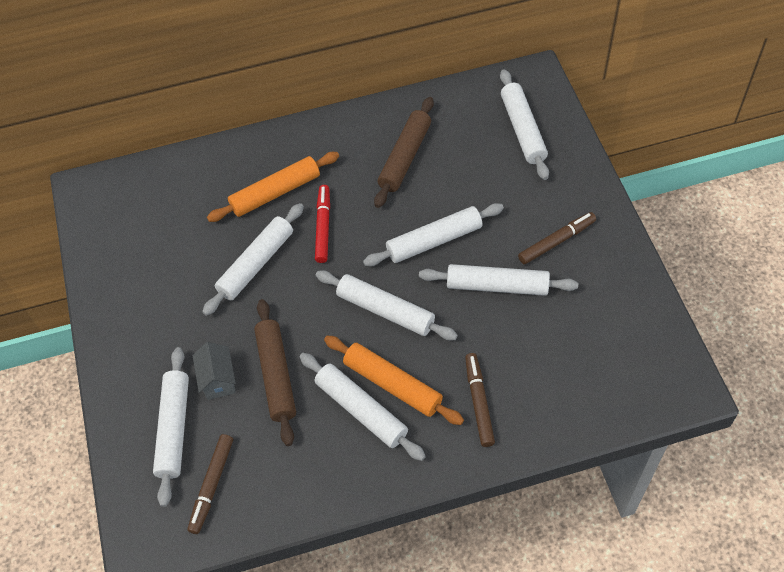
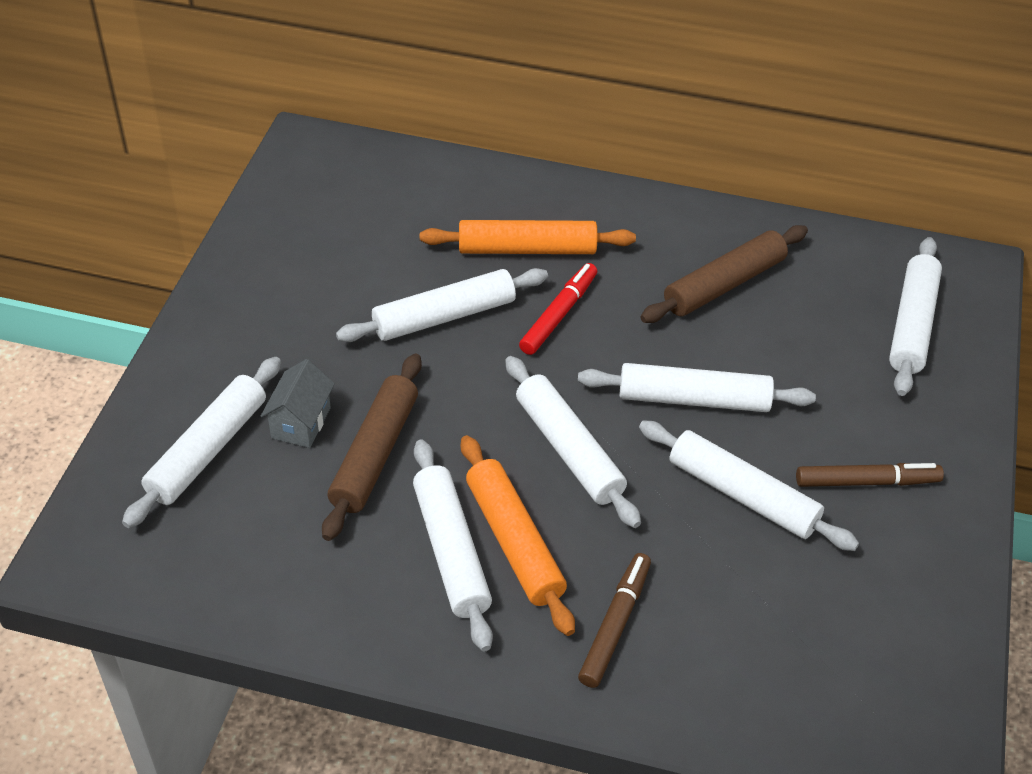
camera: 25 degrees right, 10 degrees down
brown marker [188,434,233,534] -> none

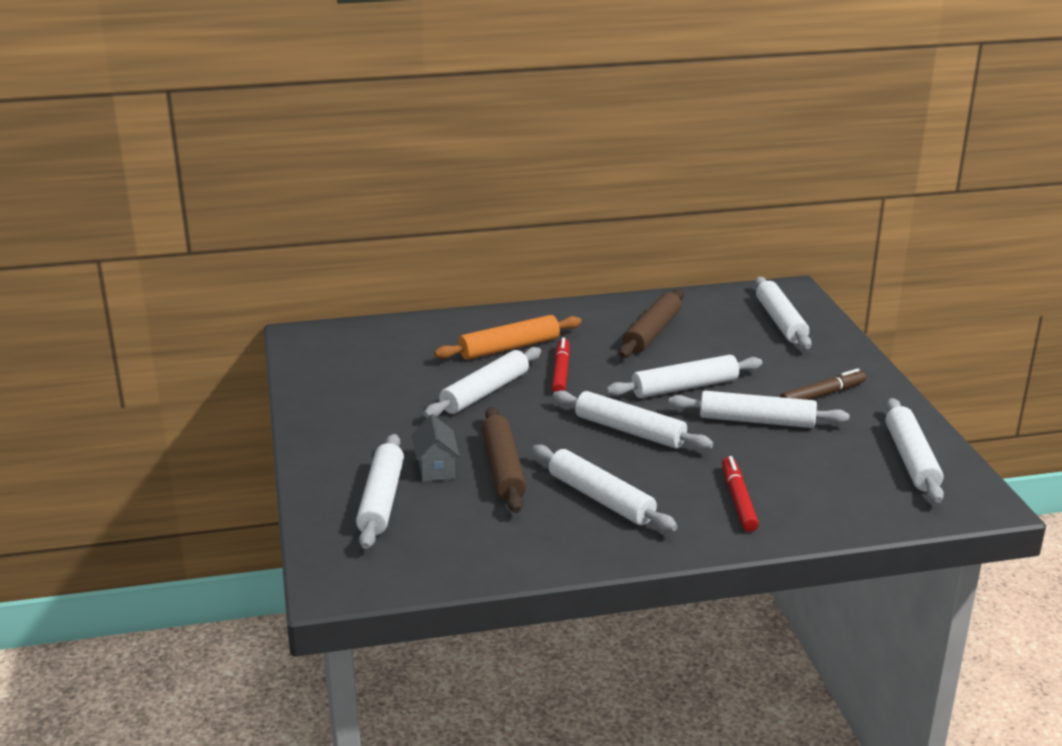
camera: 25 degrees left, 20 degrees down
orange rolling pin [461,435,575,636] -> none
brown marker [578,553,651,688] -> red marker [722,456,759,532]
none -> white rolling pin [885,398,944,503]

